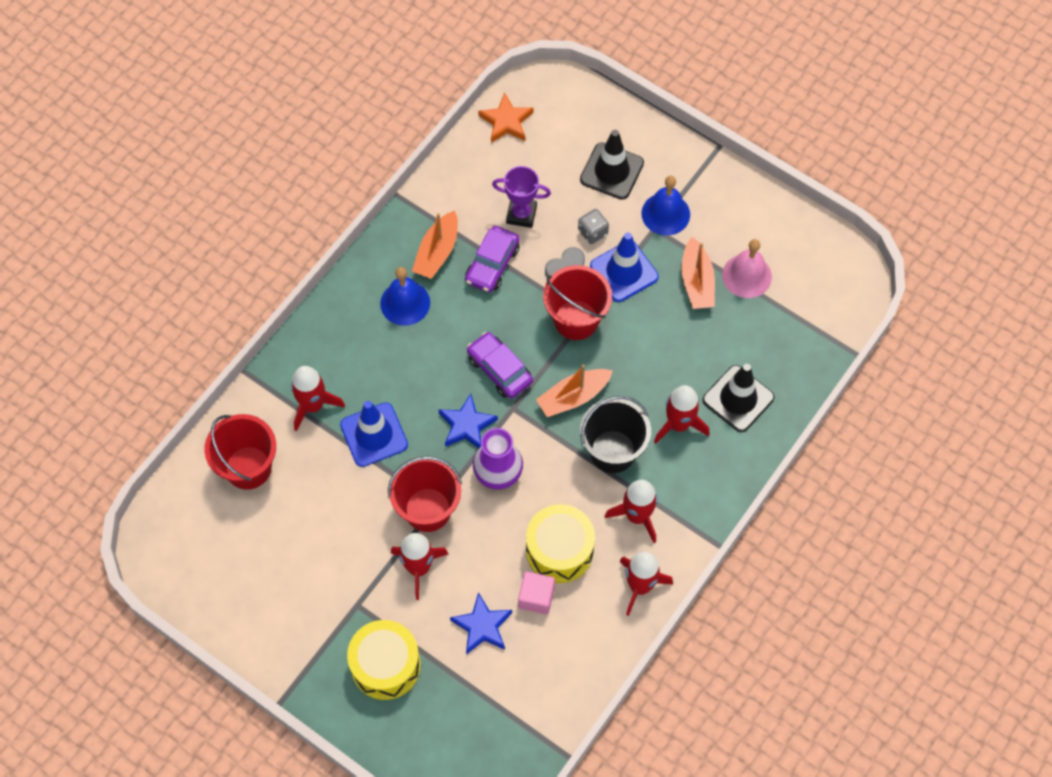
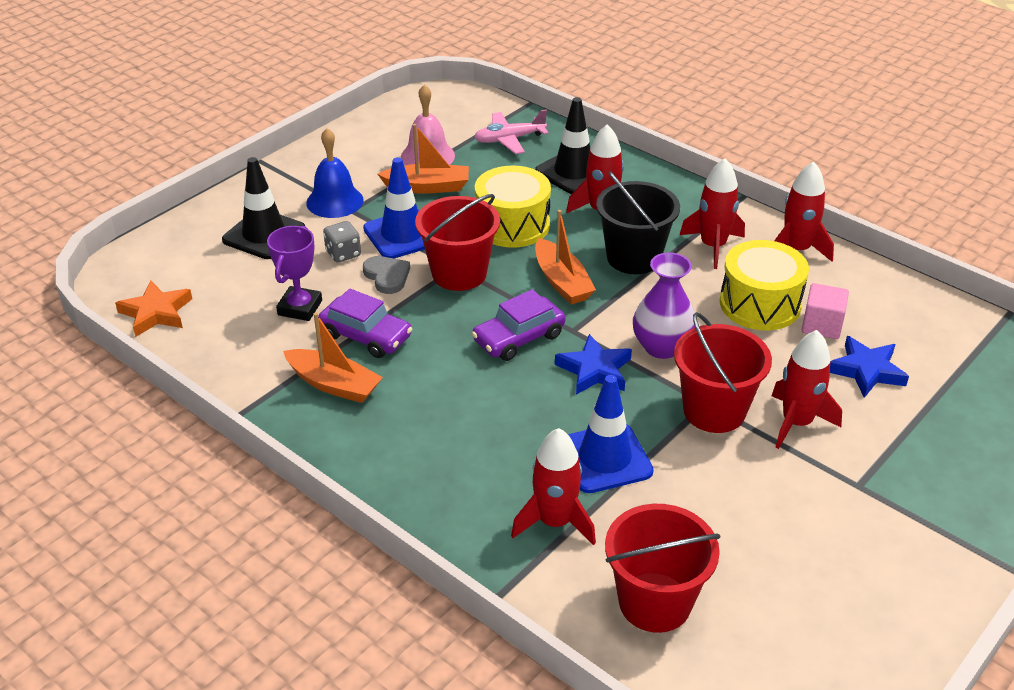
camera: 85 degrees left, 25 degrees down
yellow drum [347,620,421,700] -> yellow drum moved to [475,166,551,248]
blue bell [380,267,430,326] -> none
none -> pink plane [474,109,548,154]

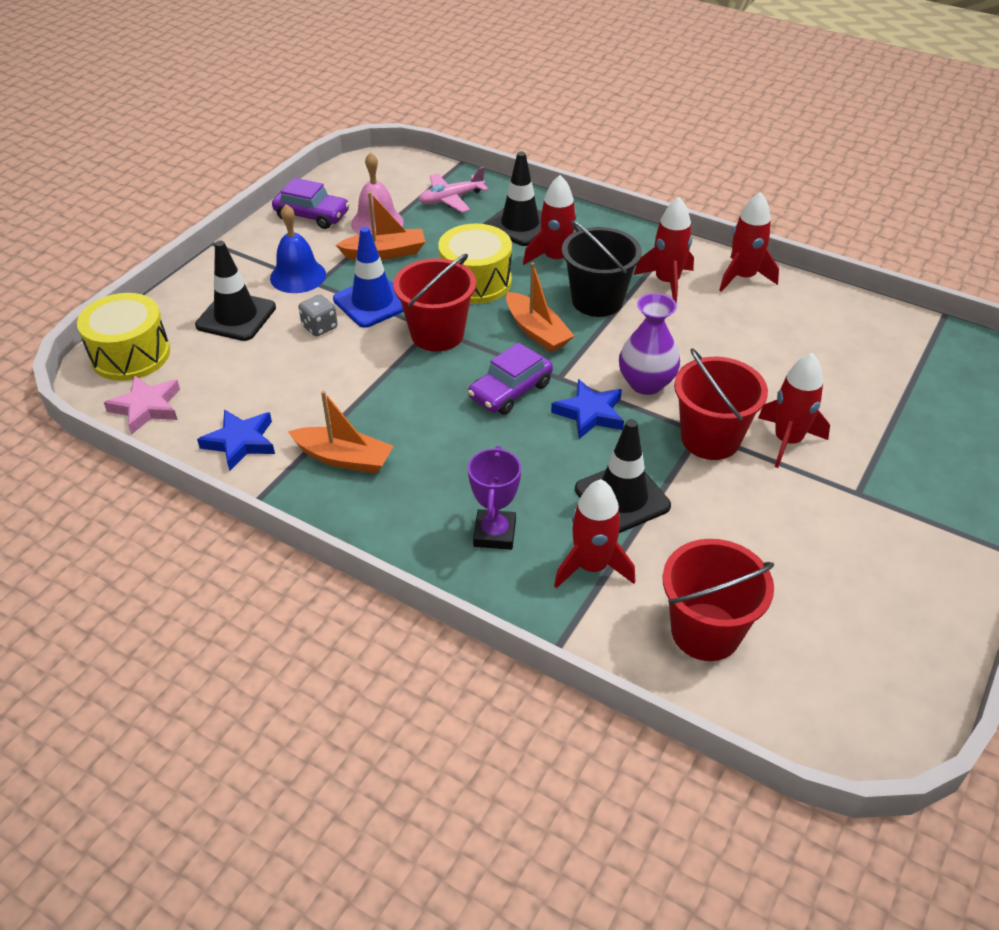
camera: 10 degrees left, 5 degrees up
orange star [115,281,192,337] -> pink star [104,375,180,435]
purple trophy [267,226,322,321] -> purple trophy moved to [468,446,521,550]
purple car [318,289,412,358] -> purple car moved to [272,178,350,229]
grey heart [363,256,410,294] -> none
blue traffic cone [568,375,654,493] -> black traffic cone [575,419,671,533]
yellow drum [720,240,809,330] -> yellow drum moved to [77,293,170,381]
pink cube [802,283,849,339] -> none
blue star [830,336,909,398] -> blue star moved to [197,409,275,471]

